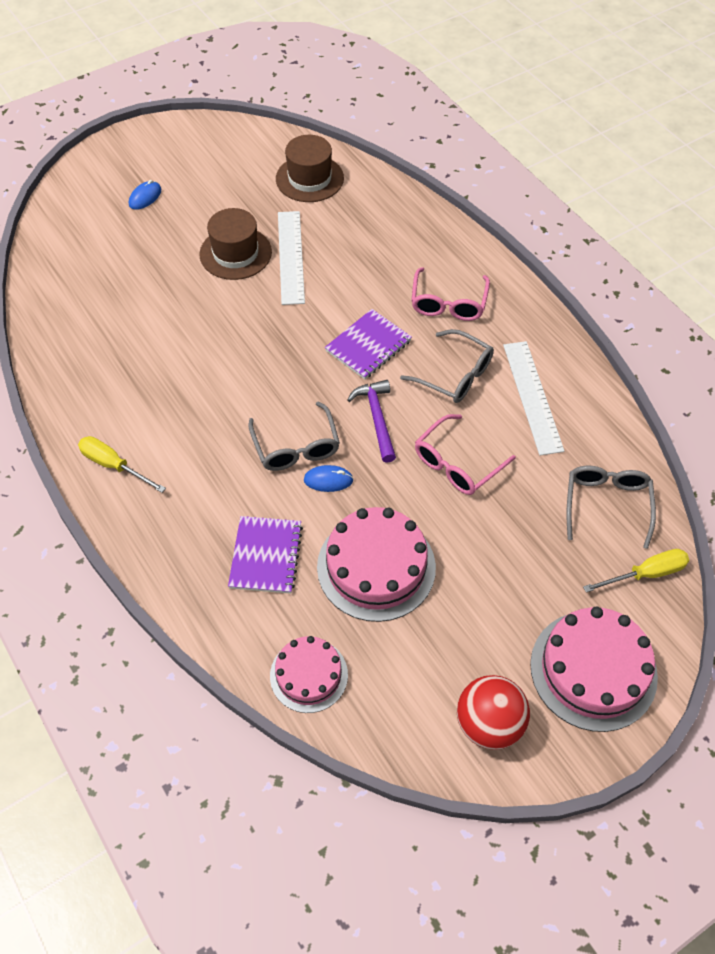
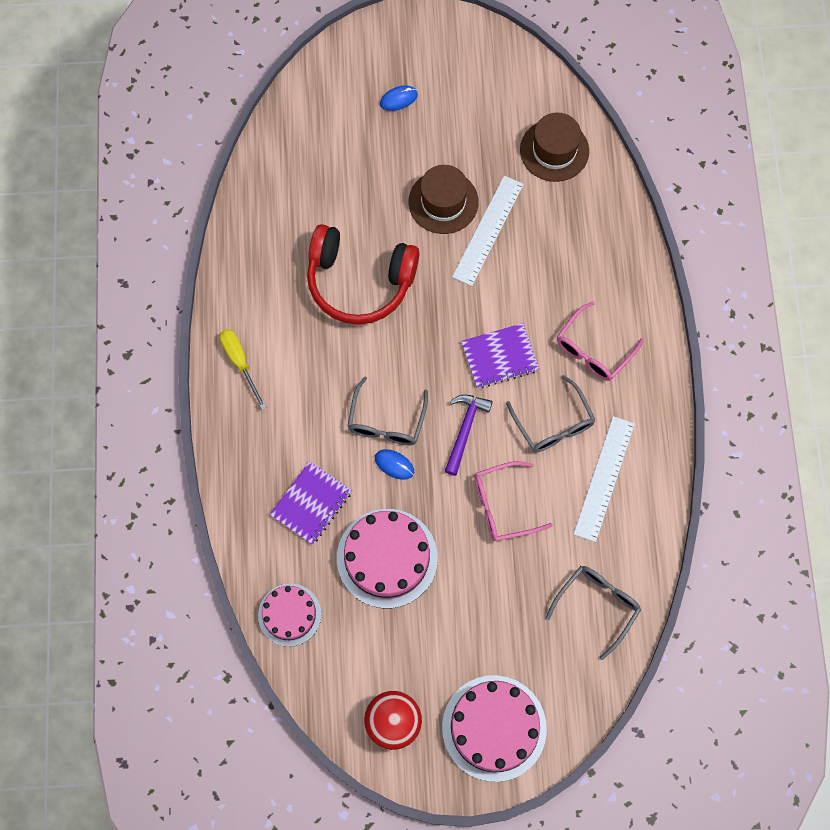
camera: 30 degrees right, 15 degrees up
yellow screwdriver [583,549,689,593] -> none
none -> red headphones [307,224,419,324]

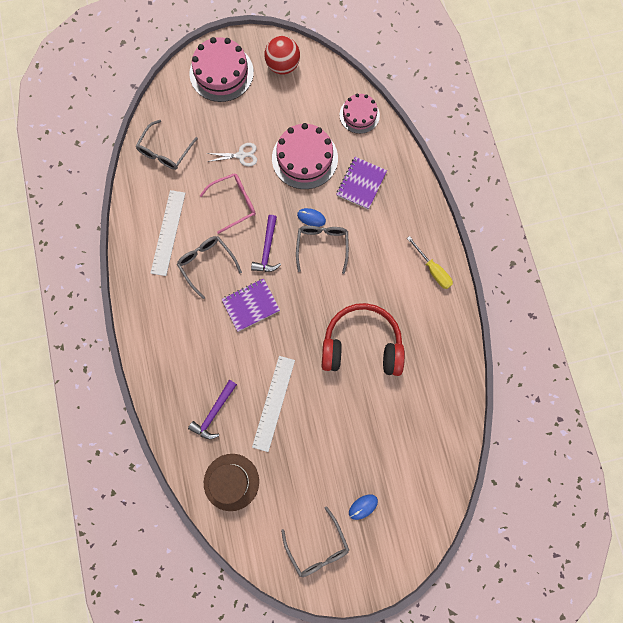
camera: 170 degrees right, 5 degrees up
brown hat [409,165,478,234] -> none
pink glasses [557,302,644,381] -> none
none -> purple hammer [188,380,237,439]
none -> white scissors [206,143,257,166]
none -> grey glasses [281,506,349,577]

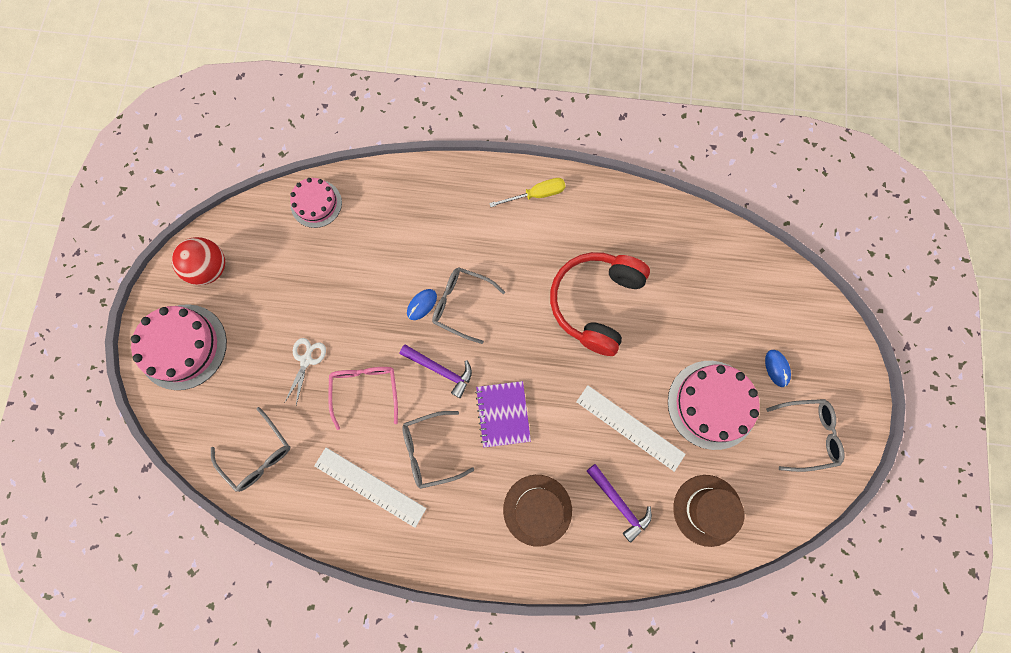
camera: 70 degrees left, 0 degrees up
pink cake [272,123,338,189] -> pink cake moved to [668,361,760,450]
purple notebook [336,157,387,210] -> none
none -> brown hat [503,475,572,547]

